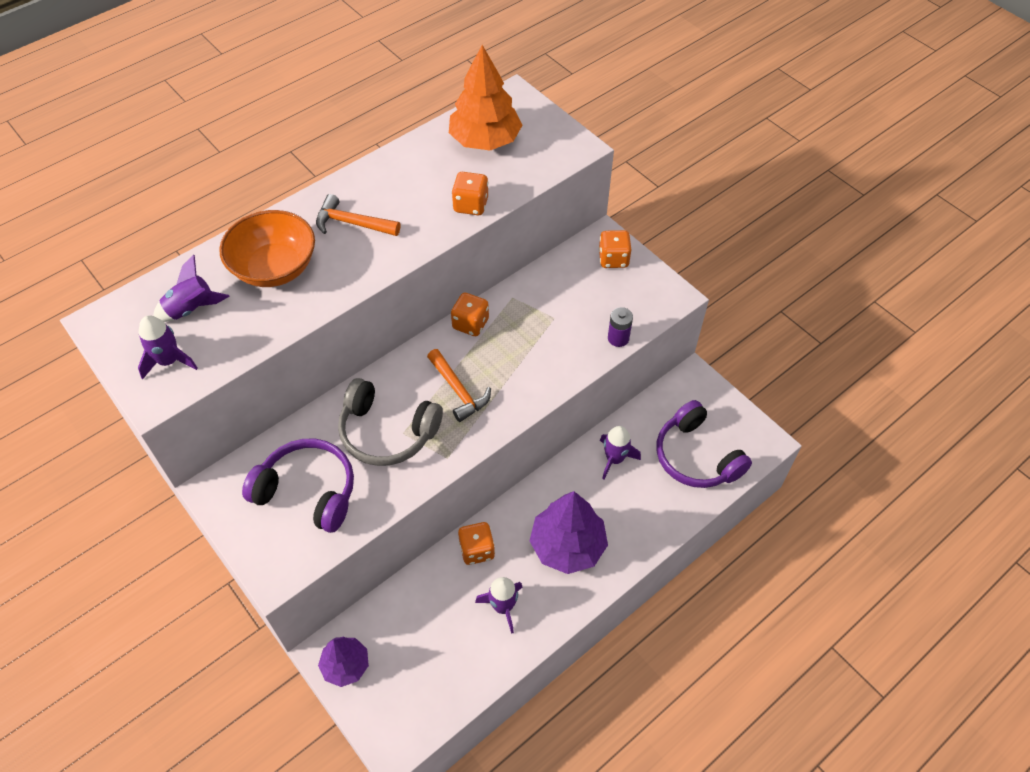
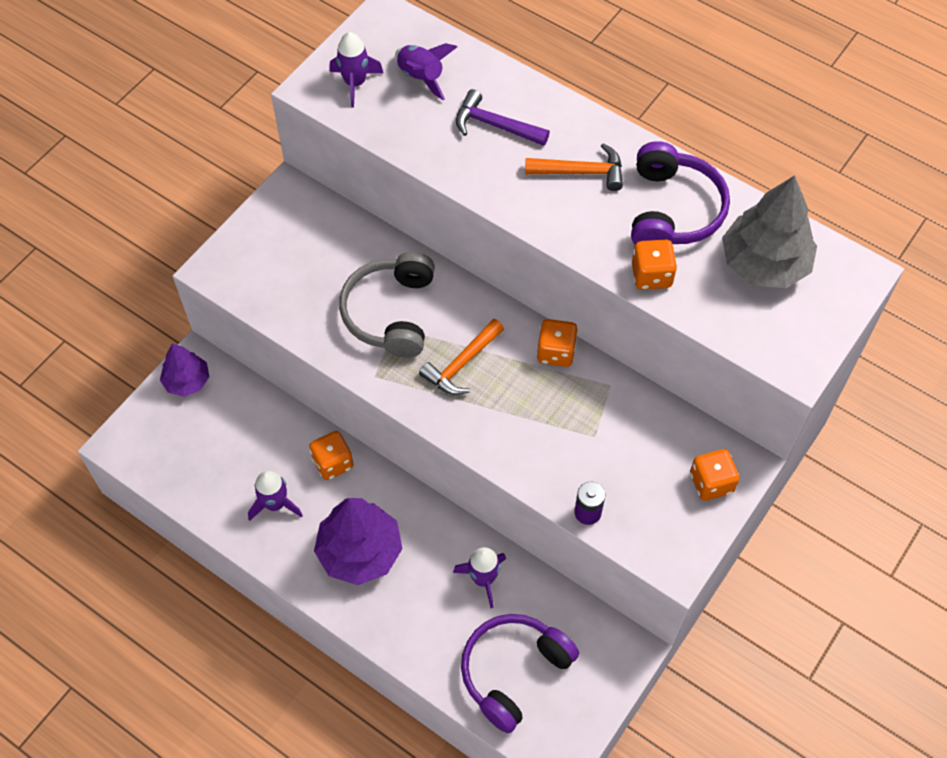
camera: 75 degrees right, 5 degrees up
orange bowl [219,210,315,287] -> purple hammer [456,89,550,146]
purple headphones [242,439,354,533] -> purple headphones moved to [631,141,730,244]
orange hammer [316,194,400,236] -> orange hammer turned 90 degrees clockwise [525,143,623,191]
orange tree [449,45,522,150] -> grey tree [722,175,817,288]

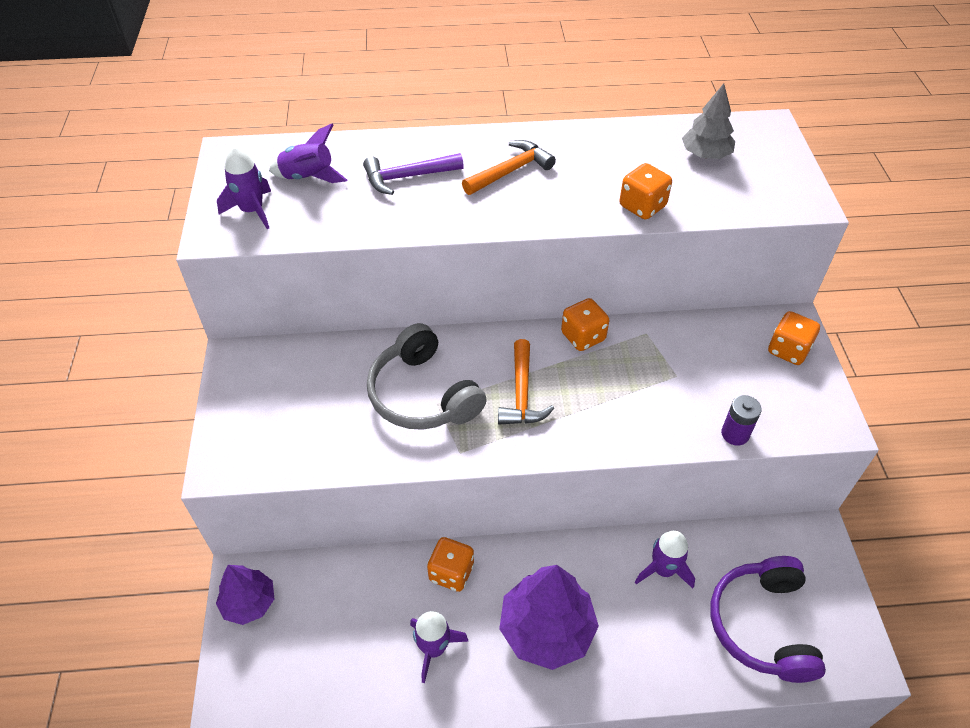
camera: 40 degrees left, 10 degrees down
purple headphones [631,141,730,244] -> none
grey tree [722,175,817,288] -> grey tree [682,84,735,159], size x0.60

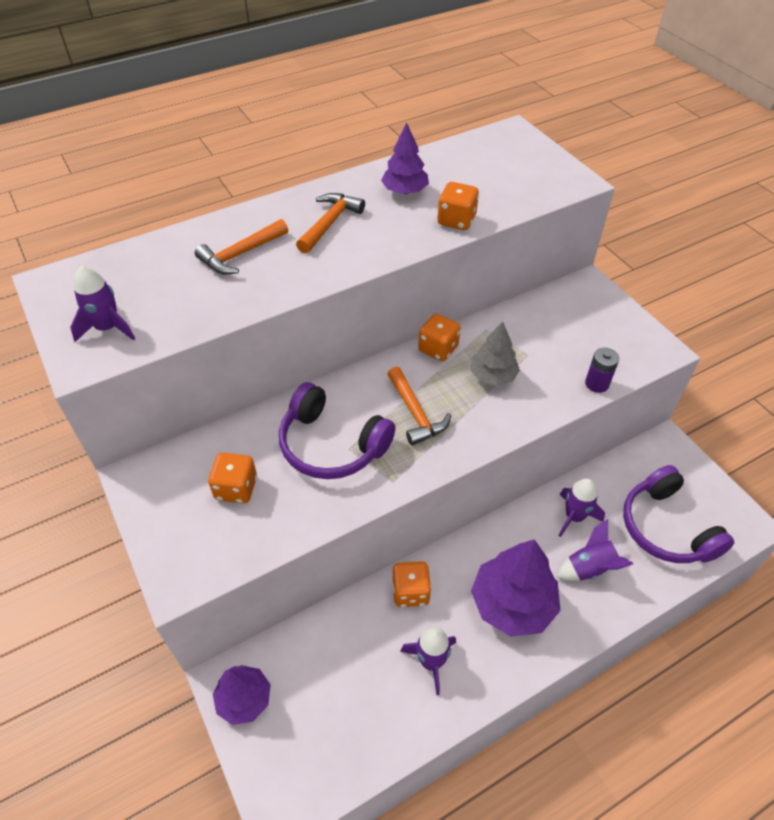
camera: 25 degrees left, 0 degrees up
purple rocket [269,124,347,183] -> purple rocket moved to [556,519,633,581]
purple hammer [363,153,464,195] -> orange hammer [195,219,288,275]
grey headphones [367,323,487,430] -> purple headphones [279,382,395,479]
grey tree [682,84,735,159] -> grey tree moved to [470,321,520,386]
orange dice [768,311,820,365] -> orange dice moved to [208,453,257,504]
none -> purple tree [381,123,429,194]

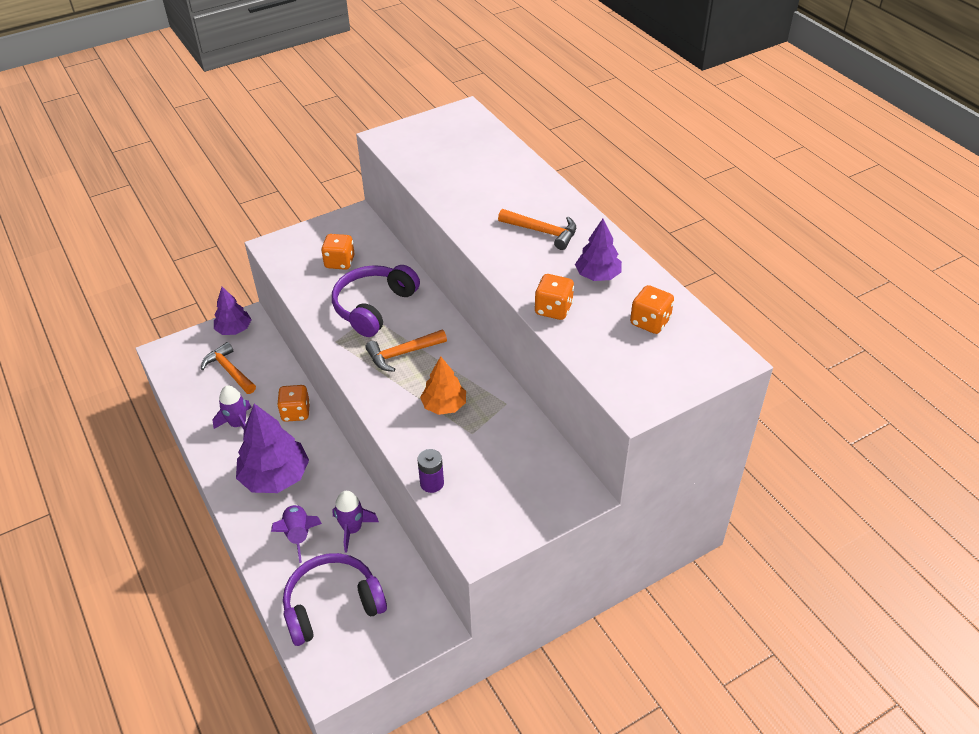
camera: 90 degrees right, 5 degrees down
purple rocket [70,266,135,342] -> none
orange hammer [195,219,288,275] -> orange hammer moved to [201,342,256,394]
orange dice [418,314,460,361] -> orange dice moved to [630,285,674,334]
grey tree [470,321,520,386] -> orange tree [420,356,466,415]

